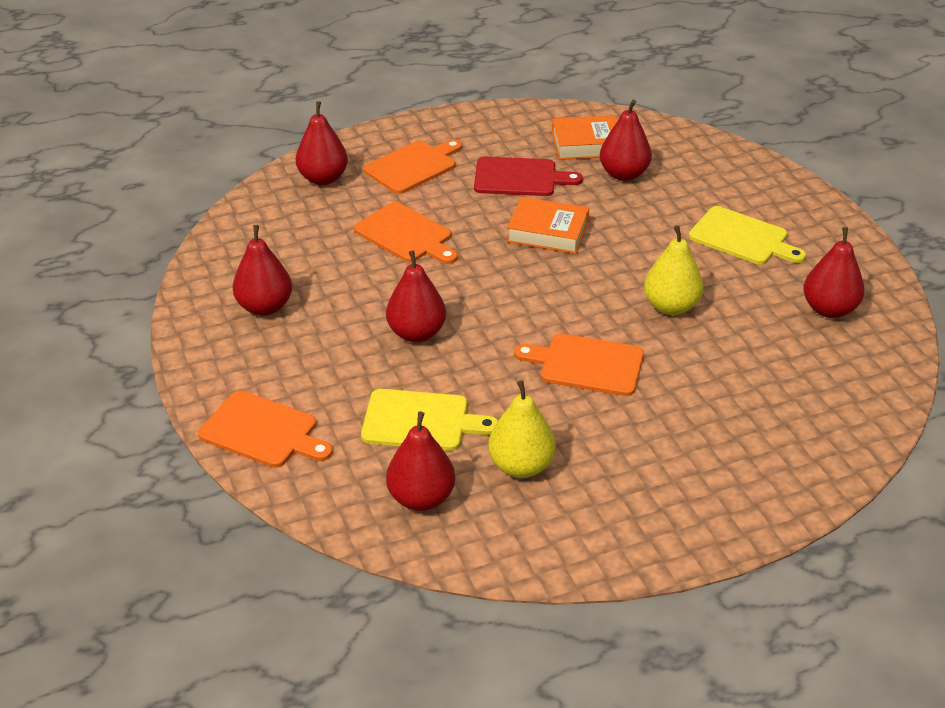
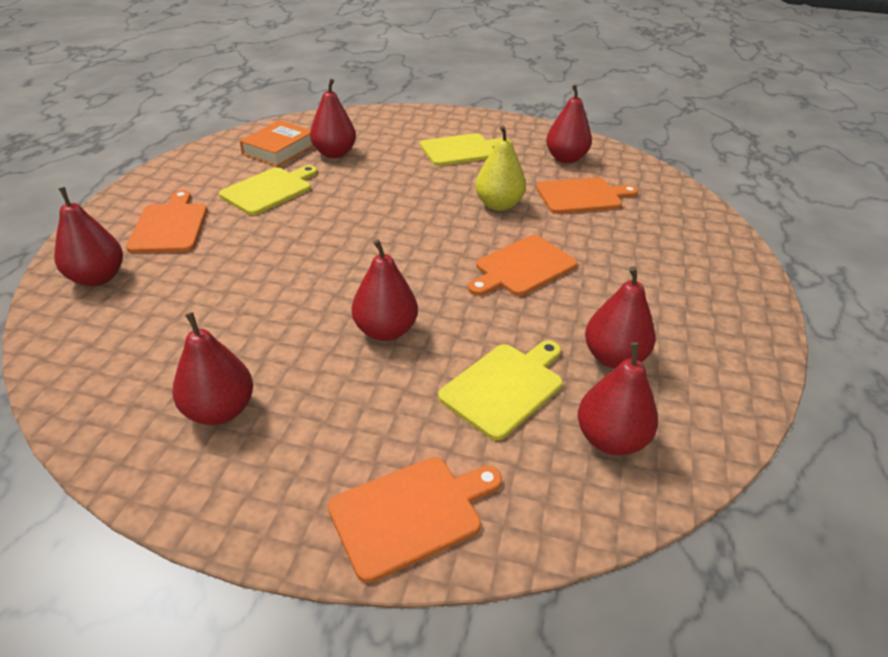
camera: 55 degrees left, 0 degrees up
orange cutting board [354,202,458,264] -> orange cutting board moved to [536,178,638,214]
red cutting board [474,157,583,196] -> yellow cutting board [219,165,317,215]
yellow pear [488,380,556,478] -> red pear [585,266,655,369]
orange book [507,197,589,254] -> none

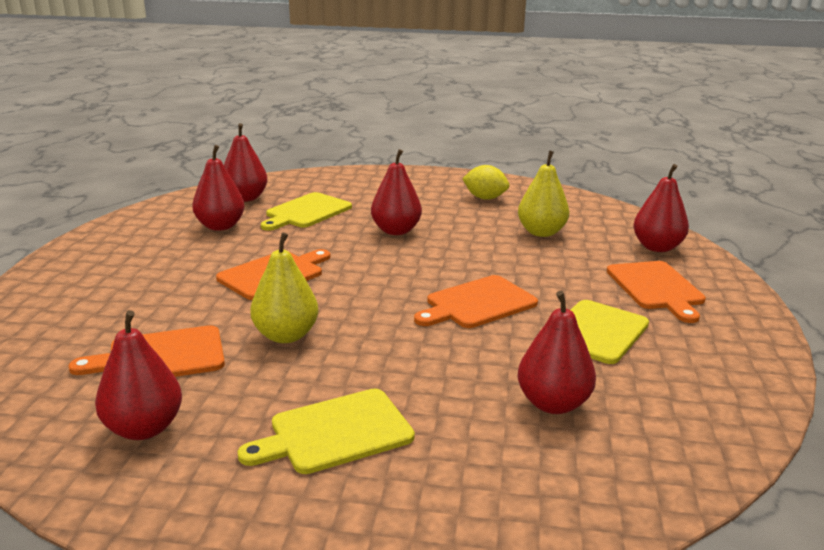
camera: 175 degrees right, 15 degrees down
red pear [173,312,253,425] -> yellow lemon [462,165,509,200]
orange book [240,120,314,167] -> none
orange cutting board [328,457,502,583] -> orange cutting board moved to [414,275,538,328]
none -> yellow pear [518,151,569,237]

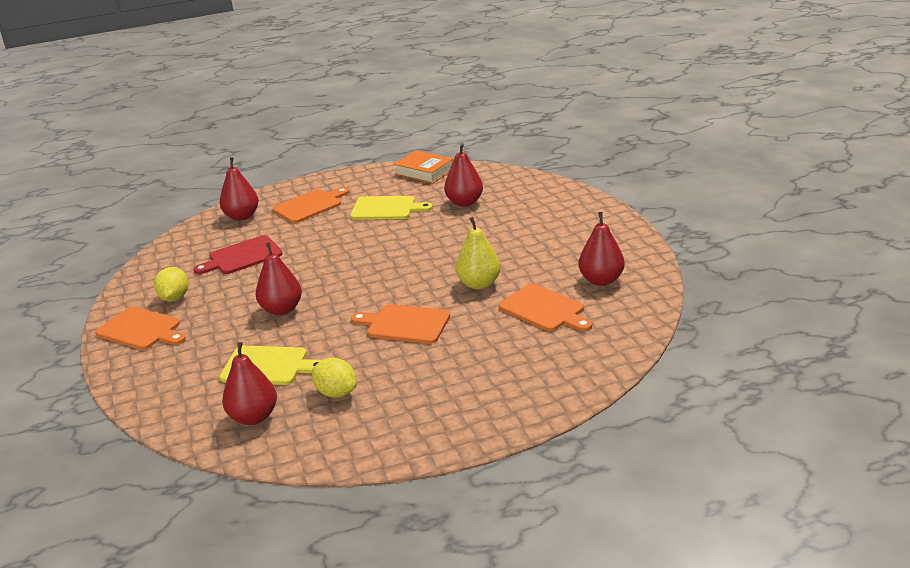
camera: 115 degrees left, 5 degrees up
red pear [192,145,245,231] -> yellow lemon [312,358,356,398]
yellow cutting board [237,389,415,474] -> none
orange cutting board [414,275,538,328] -> orange cutting board moved to [95,307,186,350]
yellow pear [518,151,569,237] -> red cutting board [193,235,283,274]
none -> orange book [394,150,453,184]

